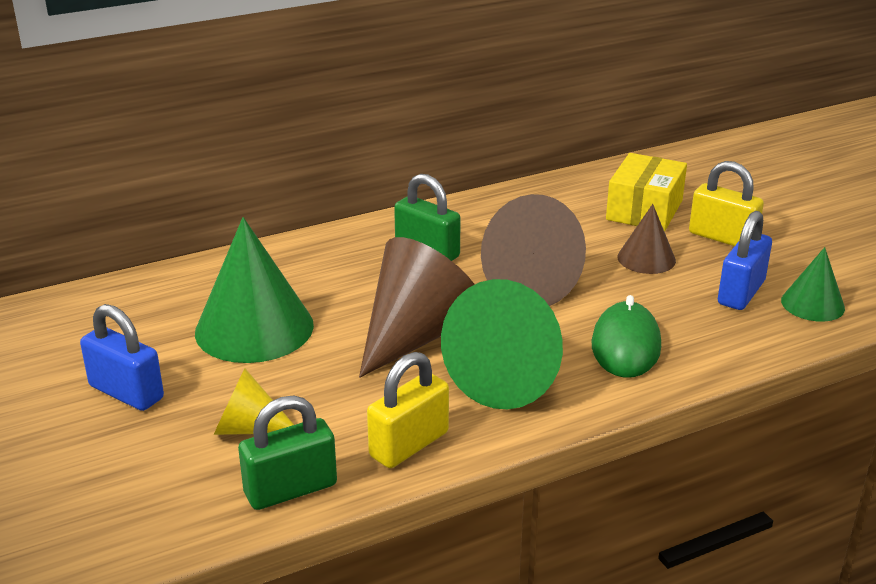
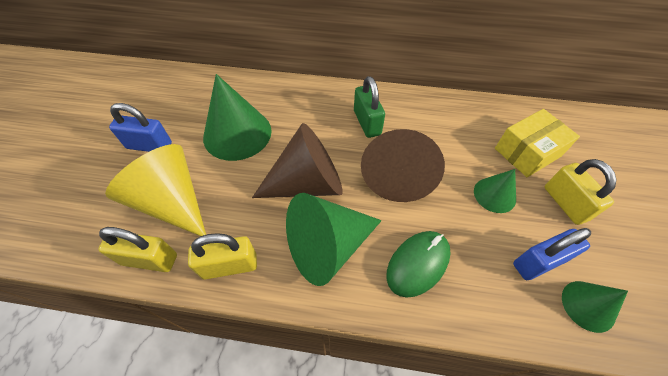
camera: 35 degrees right, 25 degrees up
blue padlock [80,304,164,411] -> blue padlock turned 60 degrees counterclockwise [109,103,172,152]
yellow cone [214,368,294,435] -> yellow cone [105,144,206,236], size x1.85
green padlock [238,395,337,510] -> yellow padlock [98,227,177,272]
brown cone [618,204,676,274] -> green cone [474,169,516,213]

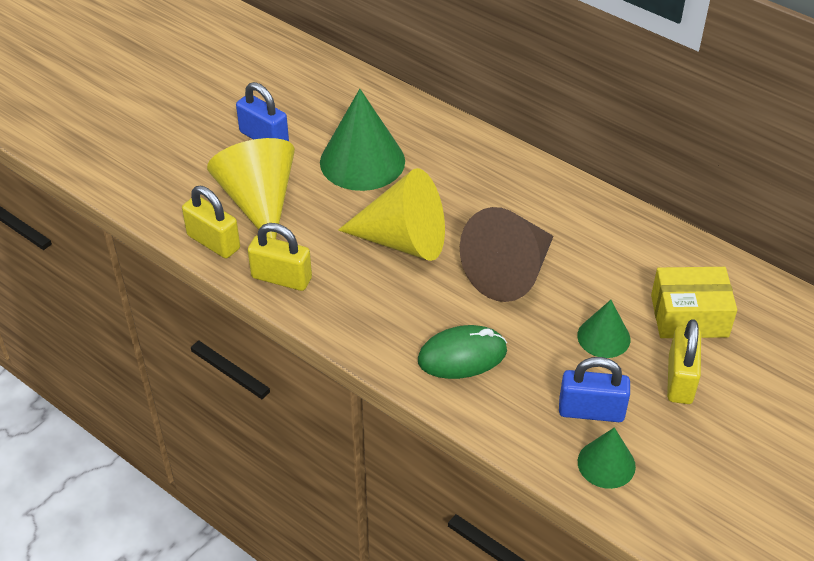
camera: 30 degrees right, 10 degrees down
brown cone [252,123,343,198] -> yellow cone [338,168,445,261]
green cone [286,193,382,286] -> none
green padlock [354,76,385,138] -> none

